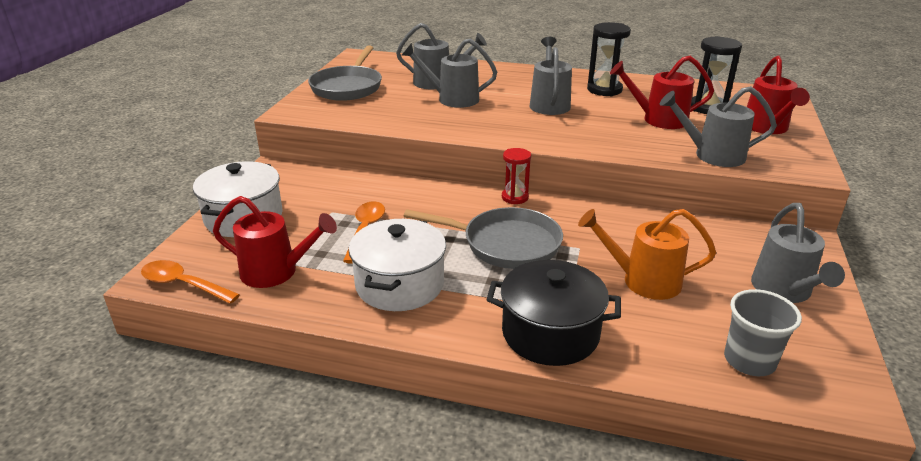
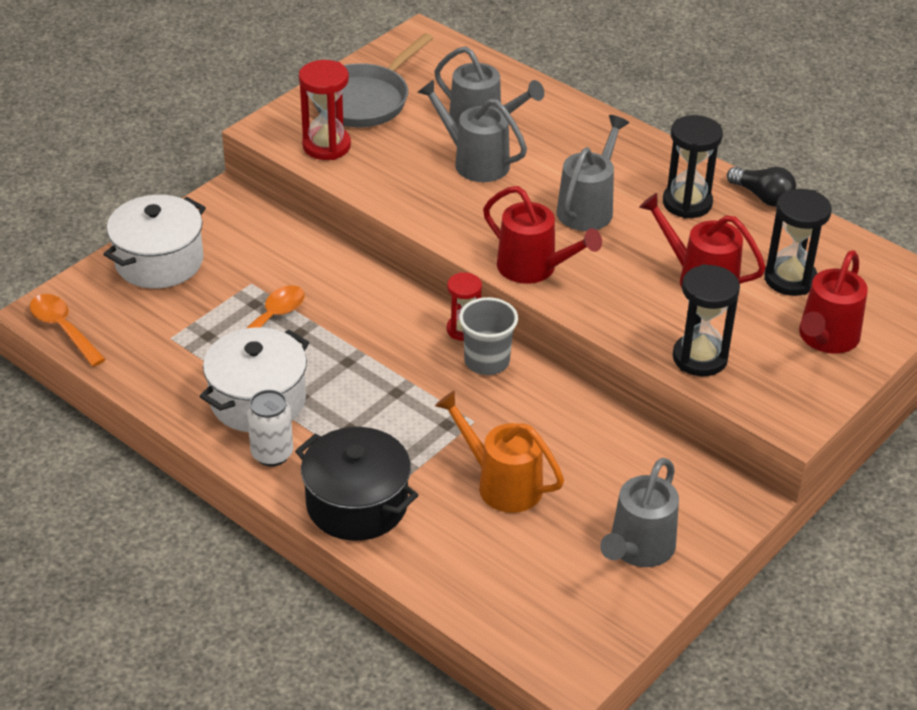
camera: 25 degrees right, 10 degrees up
red watering can [213,196,337,288] -> red watering can moved to [483,186,602,284]
grey pan [404,207,563,269] -> none
grey watering can [660,86,777,167] -> black hourglass [673,264,740,376]
grey cup [724,289,802,376] -> grey cup moved to [459,297,518,375]
none -> white can [247,390,293,467]
none -> red hourglass [299,60,351,160]
none -> black light bulb [727,167,796,207]

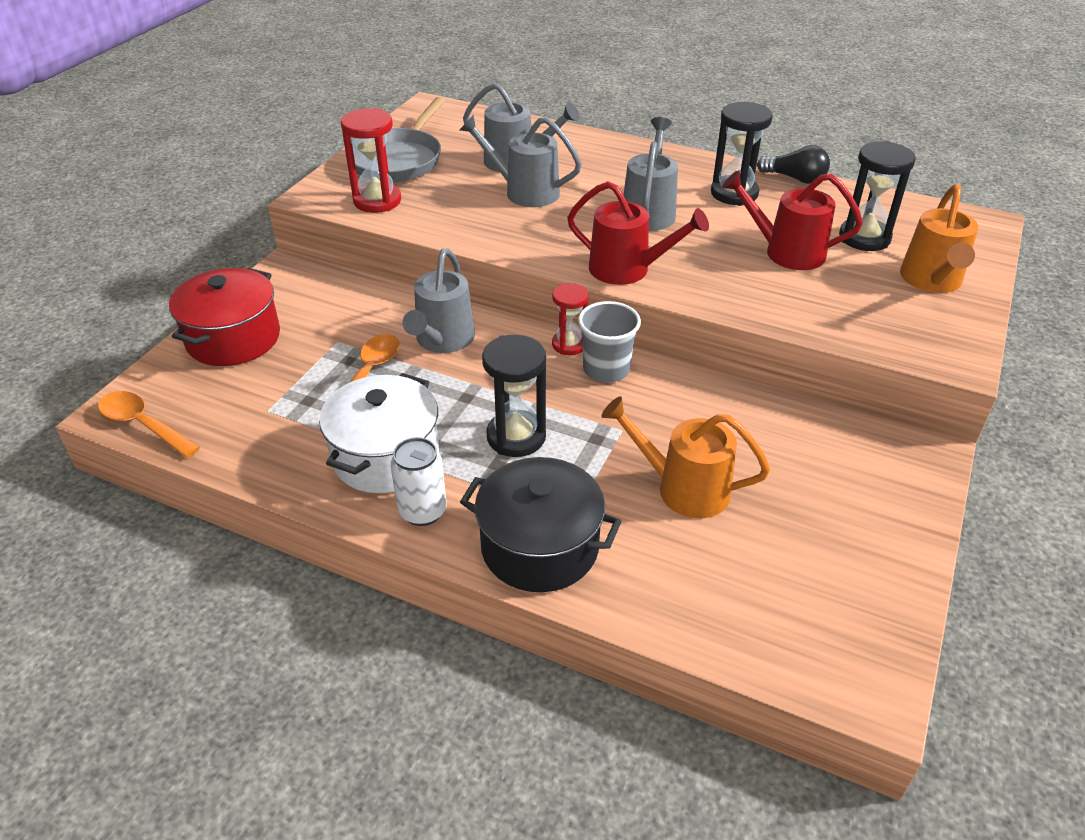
camera: 15 degrees left, 0 degrees up
white pot [103,195,206,289] -> red pot [169,268,280,366]
grey watering can [600,458,679,567] -> grey watering can moved to [403,248,475,353]
black hourglass [673,264,740,376] -> black hourglass moved to [482,335,546,457]
red watering can [799,250,868,354] -> orange watering can [900,184,978,293]

